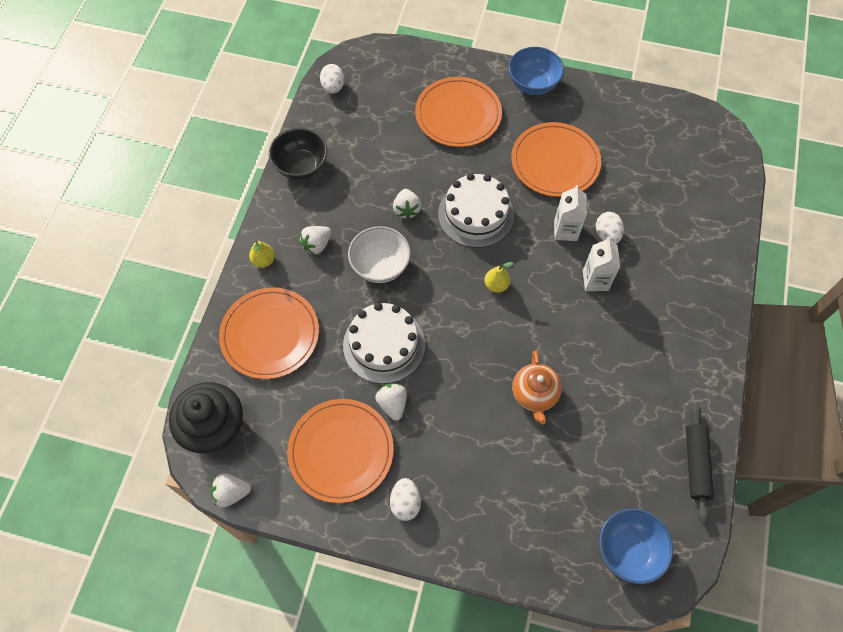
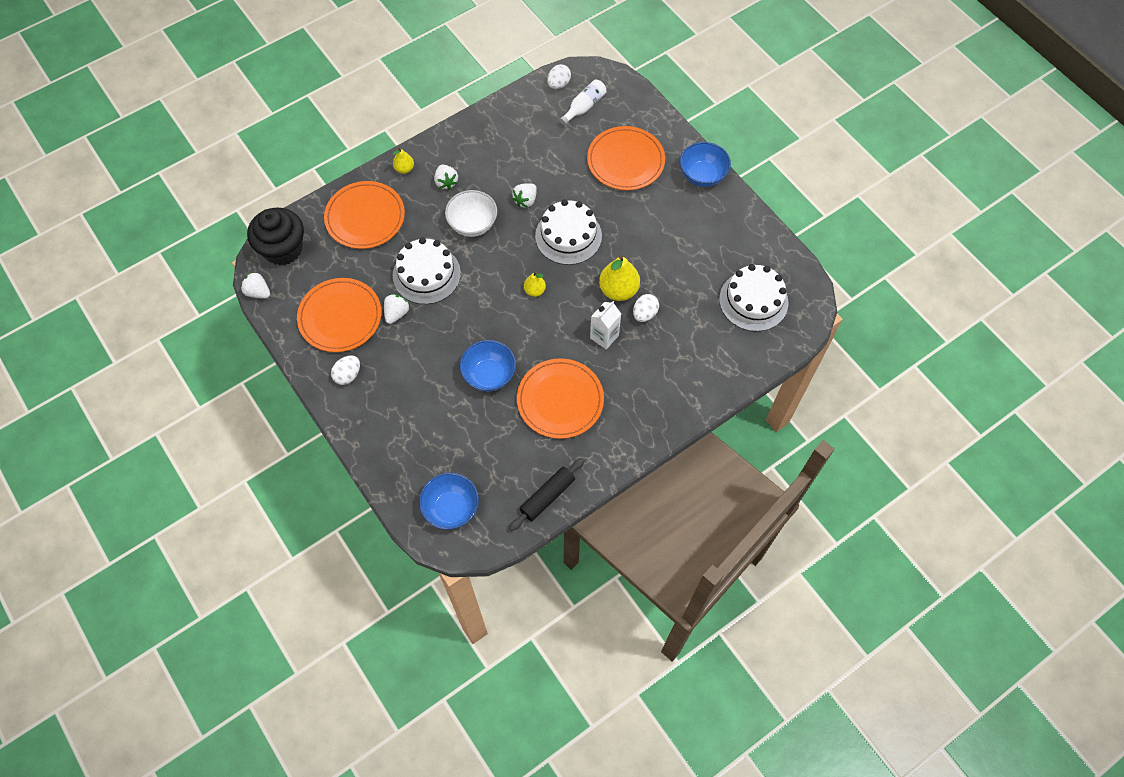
camera: 40 degrees right, 0 degrees up
black bowl [269,128,328,180] -> none
white strawberry [300,226,331,255] -> white strawberry turned 105 degrees counterclockwise [434,165,458,190]
orange plate [511,122,601,197] -> orange plate moved to [517,358,604,439]
orange teapot [512,351,562,424] -> blue bowl [460,340,516,392]
white carton [554,185,587,241] -> yellow pear [599,255,640,301]
none -> white bottle [560,79,606,125]
none -> white cake [719,264,788,332]

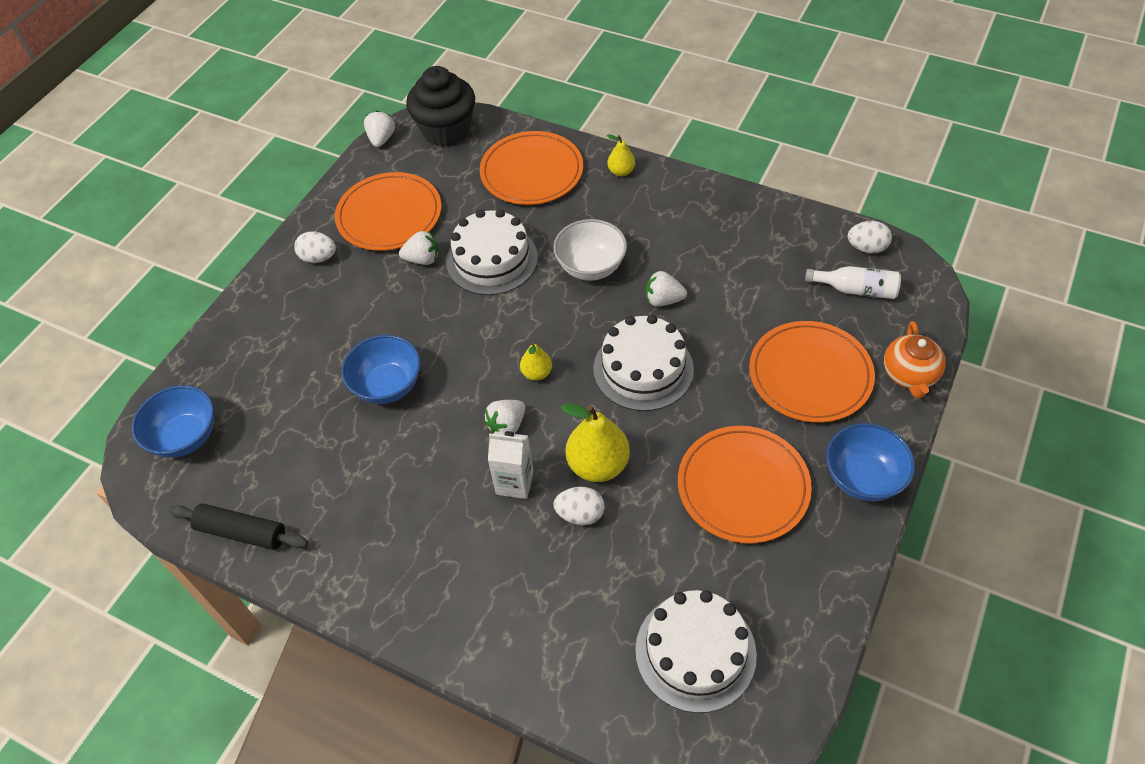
camera: 65 degrees right, 10 degrees down
white strawberry [434,165,458,190] -> white strawberry moved to [484,400,525,434]
orange plate [517,358,604,439] -> orange plate moved to [678,426,812,544]
none -> orange teapot [884,321,946,399]

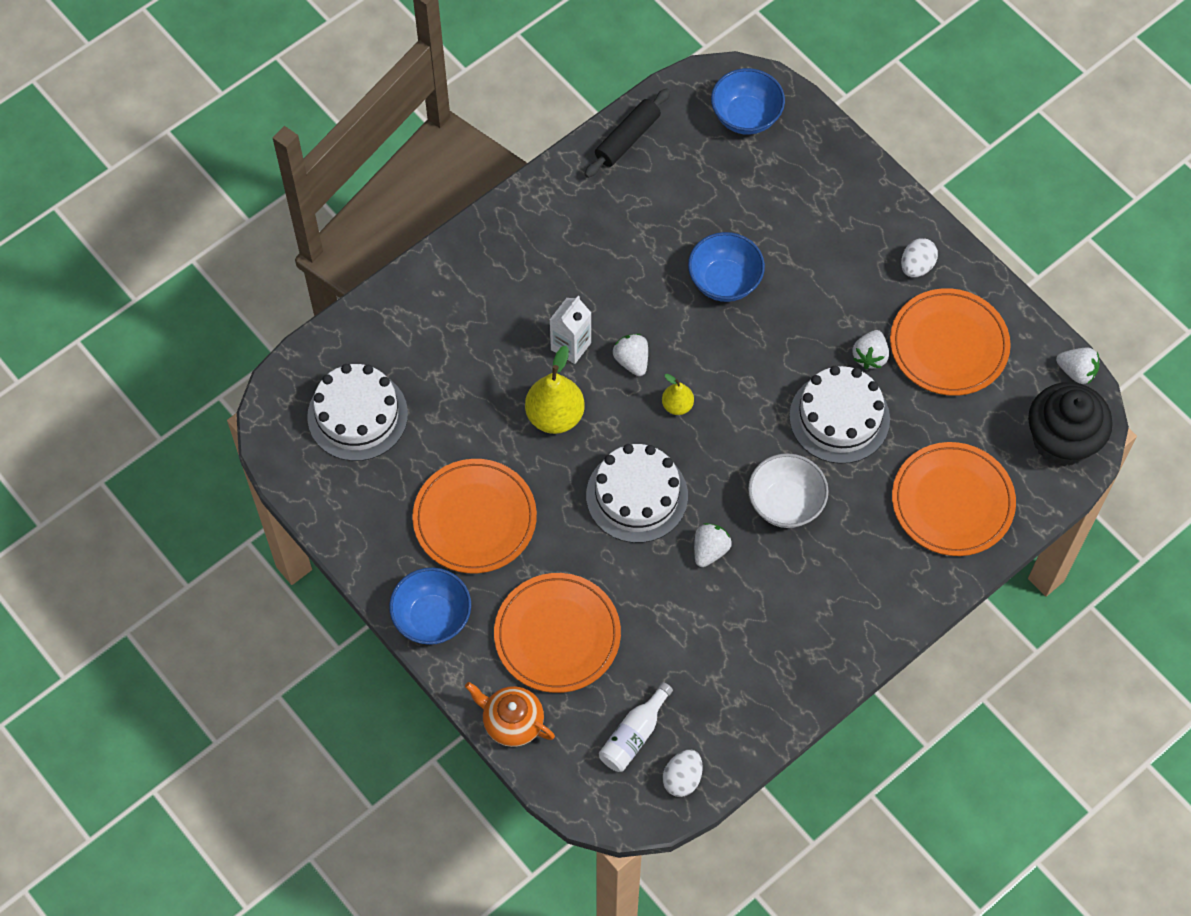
camera: 110 degrees right, 10 degrees up
white egg [553,487,605,525] -> none
yellow pear [607,134,635,176] -> none

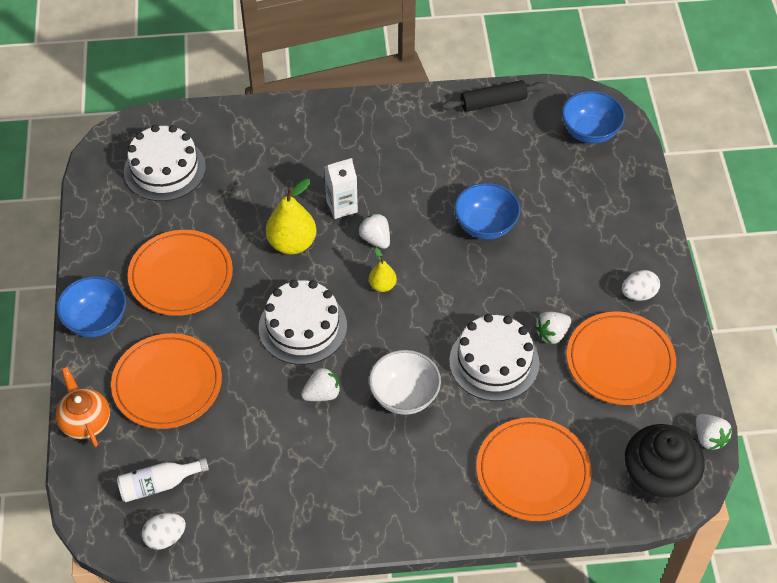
camera: 35 degrees right, 10 degrees down
white strawberry [613,334,648,376] -> white strawberry turned 45 degrees counterclockwise [358,213,390,249]

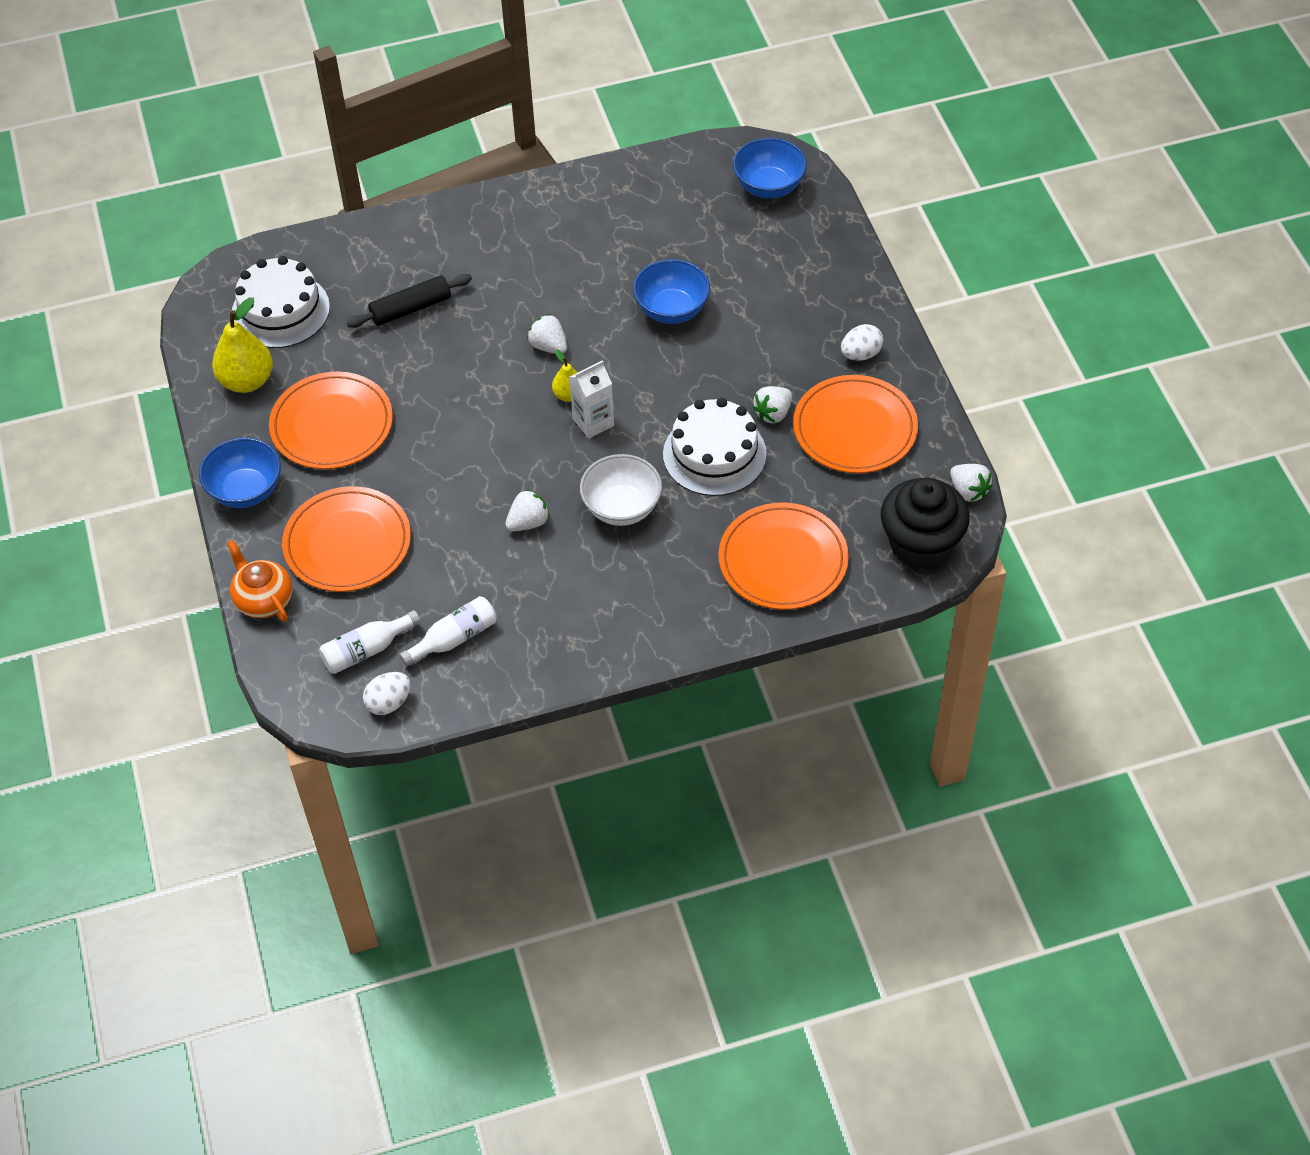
camera: 10 degrees left, 0 degrees up
white cake [259,280,347,365] -> none
yellow pear [266,179,316,255] -> yellow pear moved to [212,297,273,393]
white carton [324,158,358,219] -> white carton moved to [569,360,614,439]
black rolling pin [442,80,546,112] -> black rolling pin moved to [346,274,472,328]
none -> white bottle [399,596,497,666]

